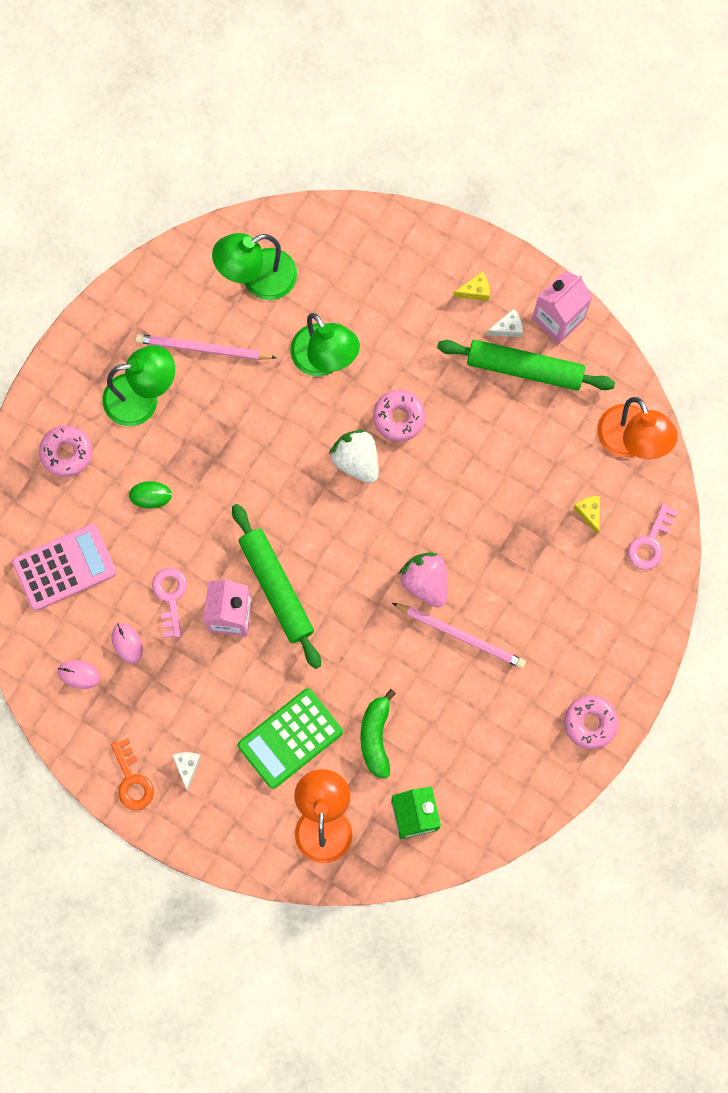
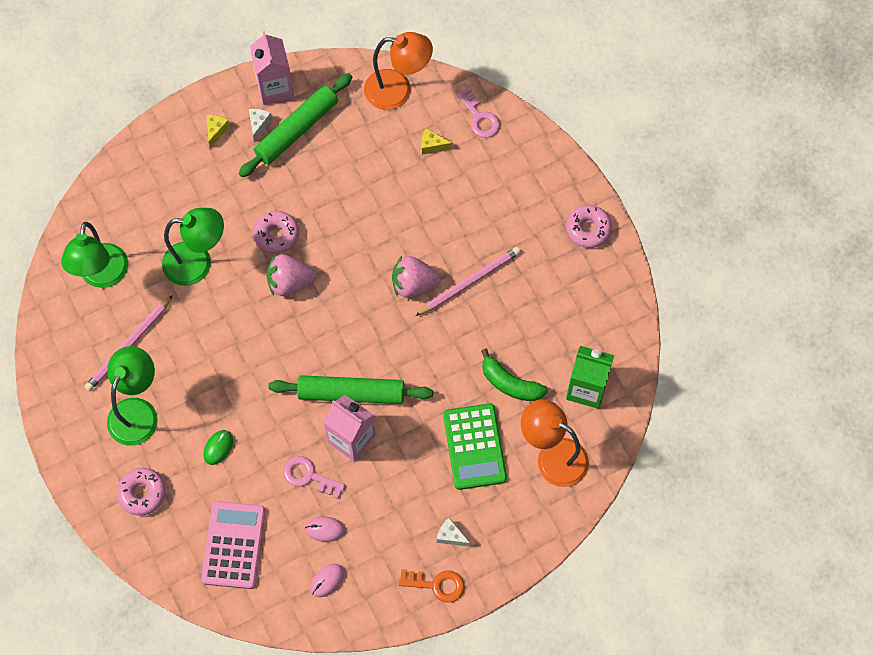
camera: 60 degrees left, 10 degrees down
white strawberry [329,430,379,483] -> pink strawberry [267,254,316,296]

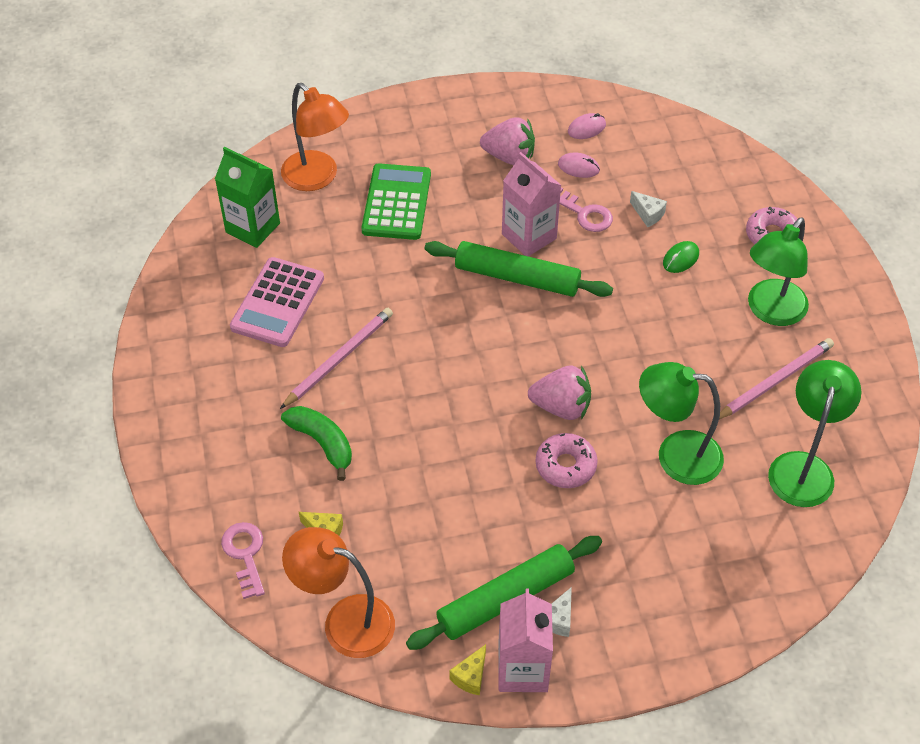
camera: 165 degrees left, 15 degrees down
pink calculator [201,501,266,589] -> pink calculator moved to [230,257,324,347]
yellow cheese [206,115,230,148] -> yellow cheese moved to [449,644,486,695]
pink strawberry [392,256,441,298] -> pink strawberry moved to [480,117,535,165]
orange key [398,569,465,603] -> none
pink pencil [415,247,521,316] -> pink pencil turned 150 degrees clockwise [280,308,393,409]
white cheese [437,518,470,547] -> white cheese moved to [630,191,667,227]
green banana [481,348,548,401] -> green banana moved to [281,406,352,481]
pink donut [566,205,612,248] -> none

